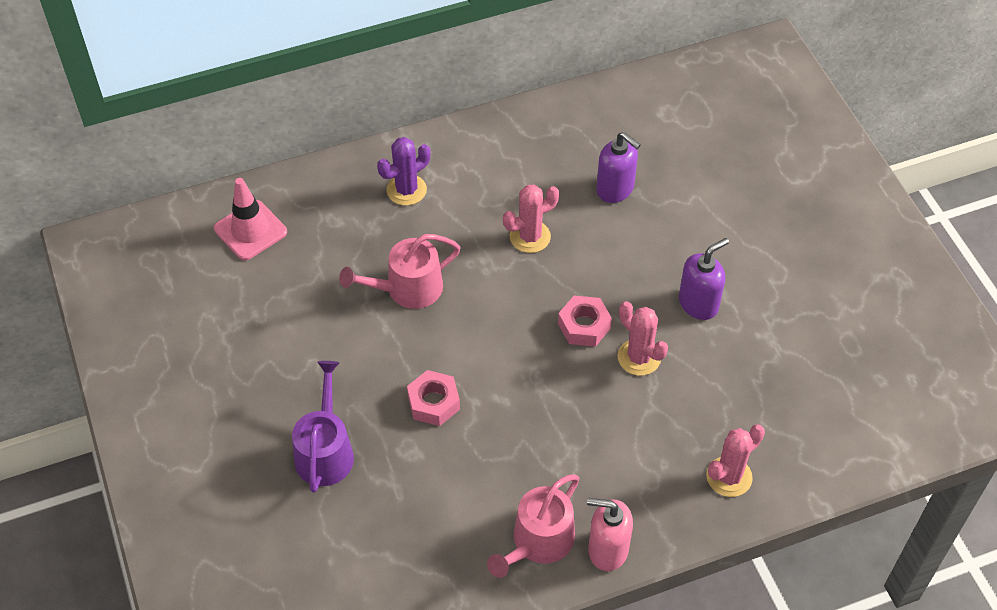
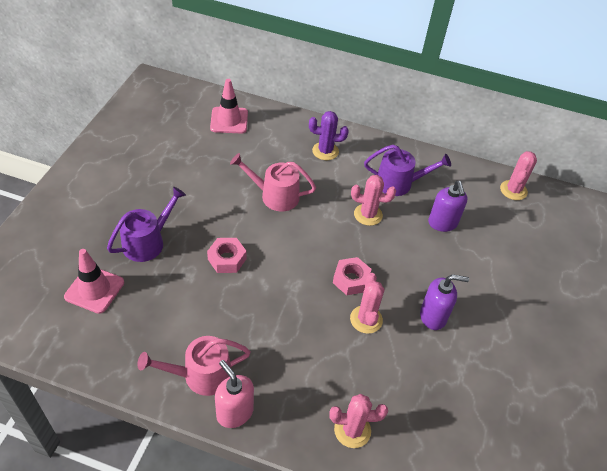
camera: 35 degrees right, 5 degrees down
none -> pink traffic cone [64,249,124,314]
none -> purple watering can [364,145,451,196]
none -> pink cactus [500,151,537,200]

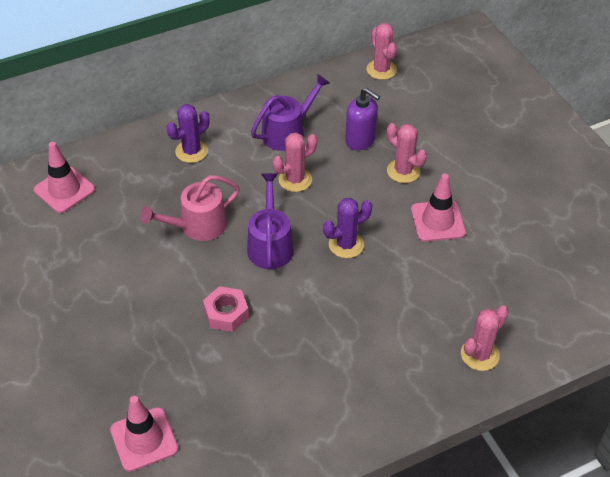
camera: 40 degrees left, 0 degrees up
purple watering can [107,187,186,262] -> purple watering can moved to [247,173,294,269]
pink watering can [137,336,251,396] -> none
pink soap dispenser [215,360,254,428] -> none
pink nut [333,257,372,295] -> purple cactus [323,198,372,258]
pink cactus [350,273,384,334] -> pink cactus moved to [387,123,427,183]
purple soap dispenser [420,274,469,330] -> pink traffic cone [411,173,466,242]

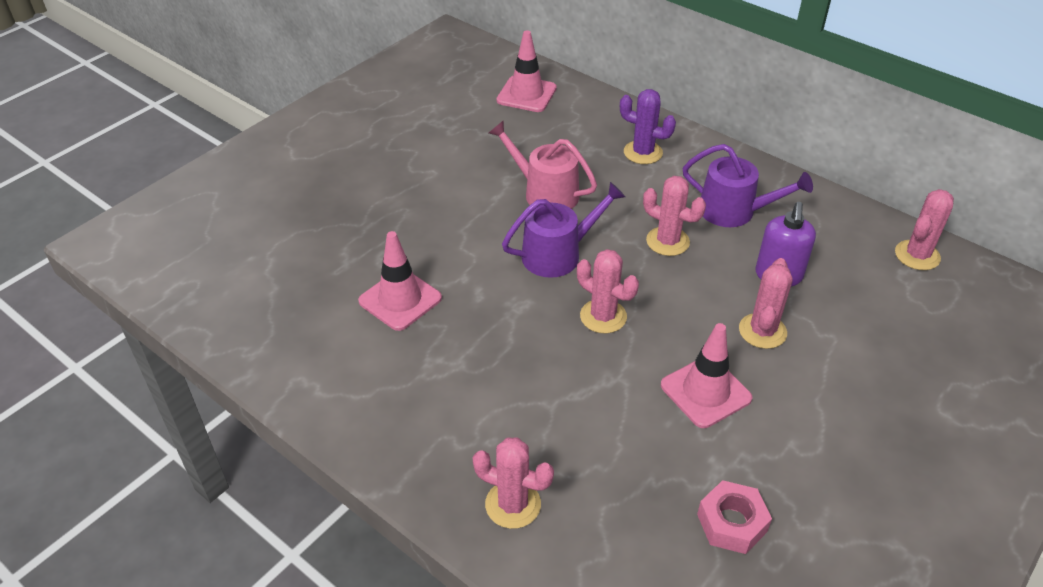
camera: 65 degrees right, 5 degrees down
pink traffic cone [110,396,178,472] -> pink traffic cone moved to [358,231,442,331]
pink nut [203,286,249,332] -> pink nut moved to [697,480,772,554]
purple cactus [323,198,372,258] -> pink cactus [577,249,639,333]

